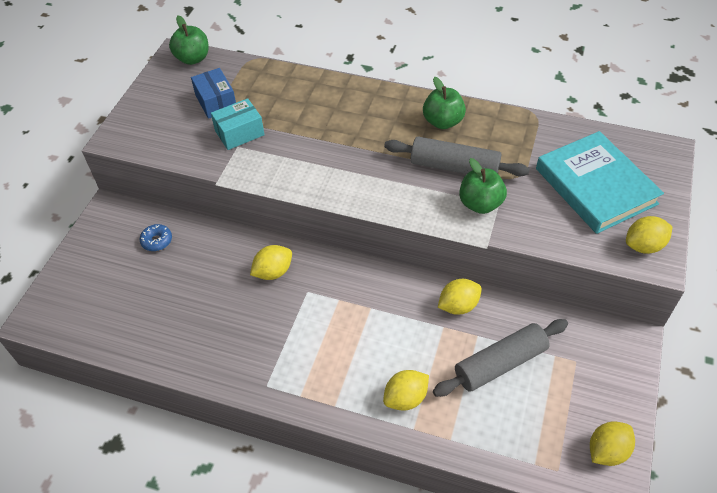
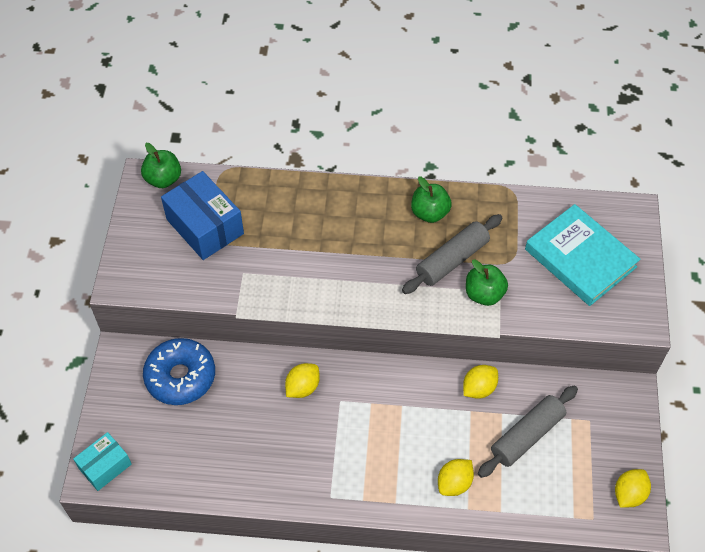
camera: 15 degrees left, 5 degrees up
blue donut [140,224,172,251] -> blue donut [143,338,215,405], size x2.30
blue box [191,68,236,119] -> blue box [161,171,244,260], size x1.65
turquoise box [211,98,265,150] -> turquoise box moved to [73,432,132,491]
grey rolling pin [384,136,530,176] -> grey rolling pin turned 45 degrees counterclockwise [402,214,502,294]
yellow lemon [626,216,673,254] -> none

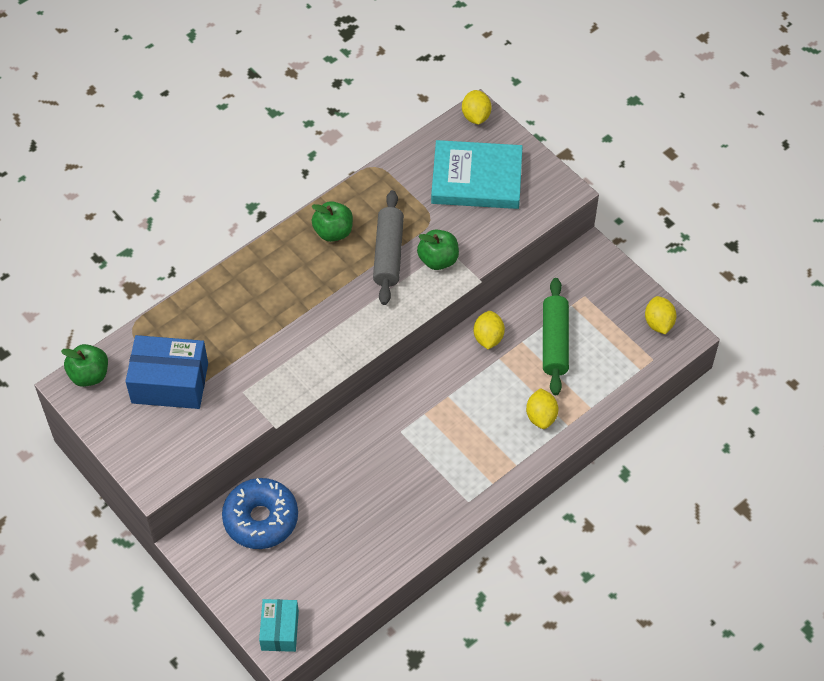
camera: 45 degrees left, 0 degrees up
yellow lemon [285,363,320,398] -> yellow lemon moved to [462,90,492,125]
grey rolling pin [478,385,578,478] -> green rolling pin [543,278,569,395]

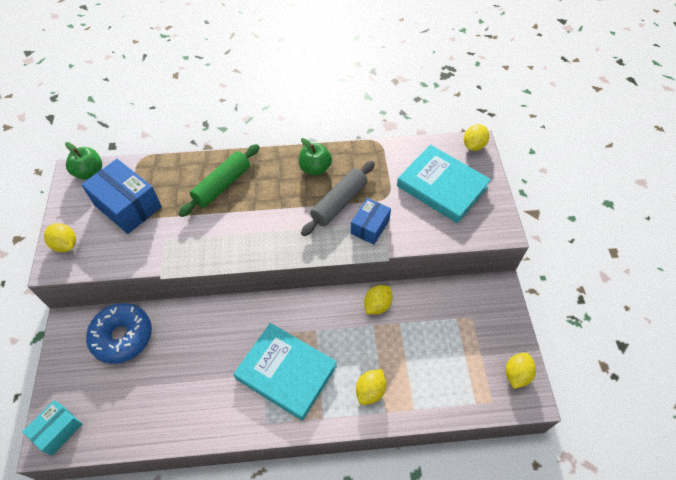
camera: 35 degrees right, 0 degrees up
green apple [417,229,459,270] -> blue box [351,198,391,245]
green rolling pin [543,278,569,395] -> green rolling pin moved to [178,144,259,217]
none -> yellow lemon [44,223,76,252]
none -> turquoise book [233,323,337,421]

